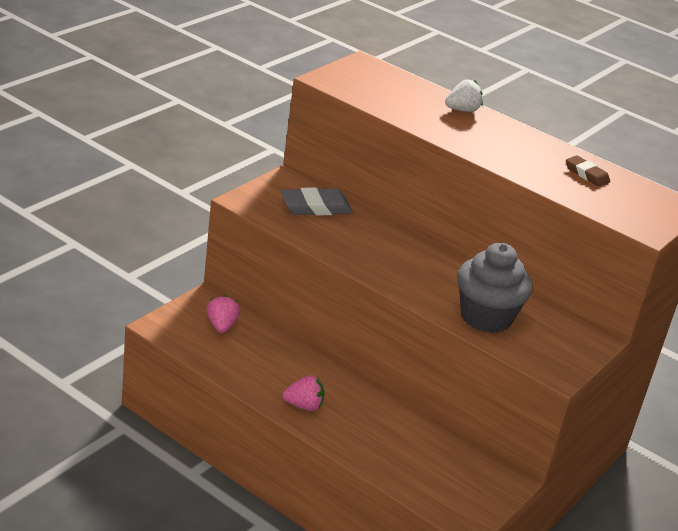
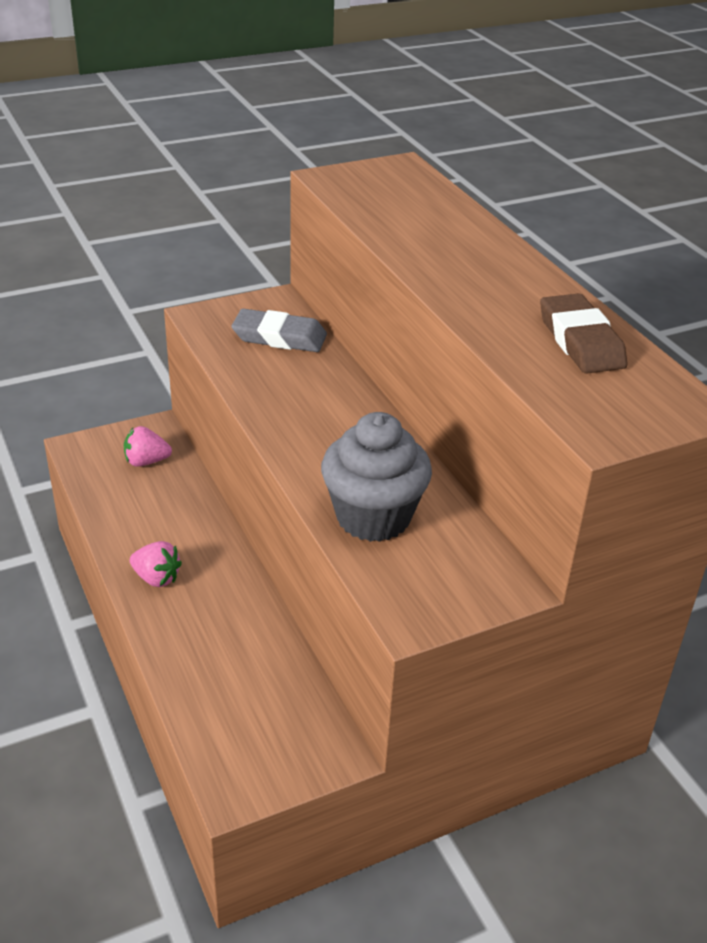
camera: 30 degrees right, 5 degrees up
pink strawberry [207,295,240,333] -> pink strawberry turned 120 degrees counterclockwise [124,426,172,467]
white strawberry [445,80,483,112] -> none
brown eraser [566,155,610,187] -> brown eraser [540,293,627,374], size x1.63

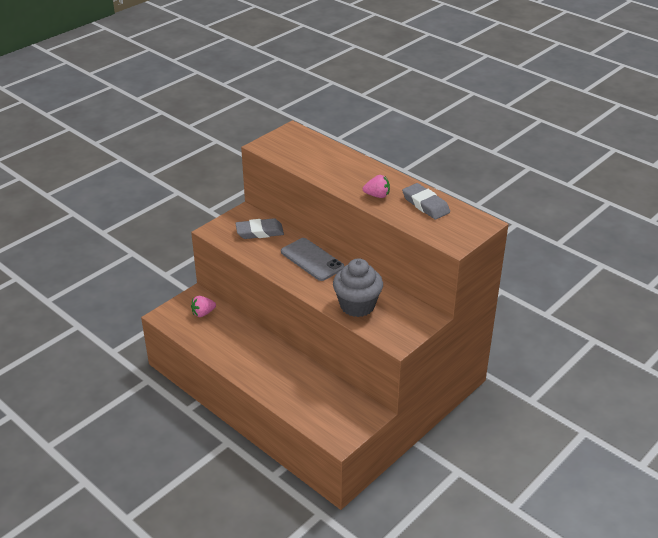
camera: 20 degrees left, 0 degrees up
pink strawberry [130,541,182,587] -> pink strawberry moved to [363,175,390,198]
brown eraser [540,293,627,374] -> grey eraser [402,183,450,220]
none -> grey phone [281,238,344,281]

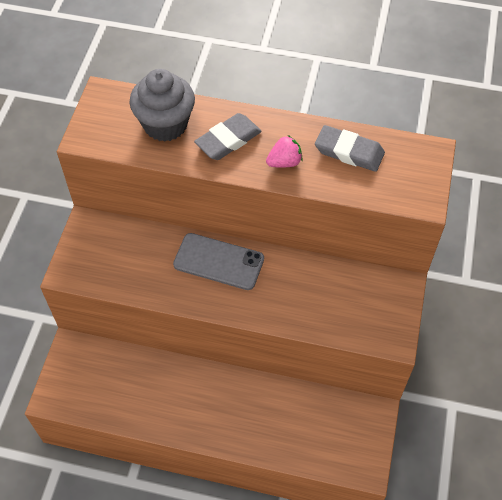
camera: 30 degrees left, 20 degrees up
pink strawberry [191,296,216,317] -> none
grey eraser [236,218,284,239] -> grey eraser moved to [194,113,262,160]
grey cupcake [333,258,383,317] -> grey cupcake moved to [130,69,195,142]

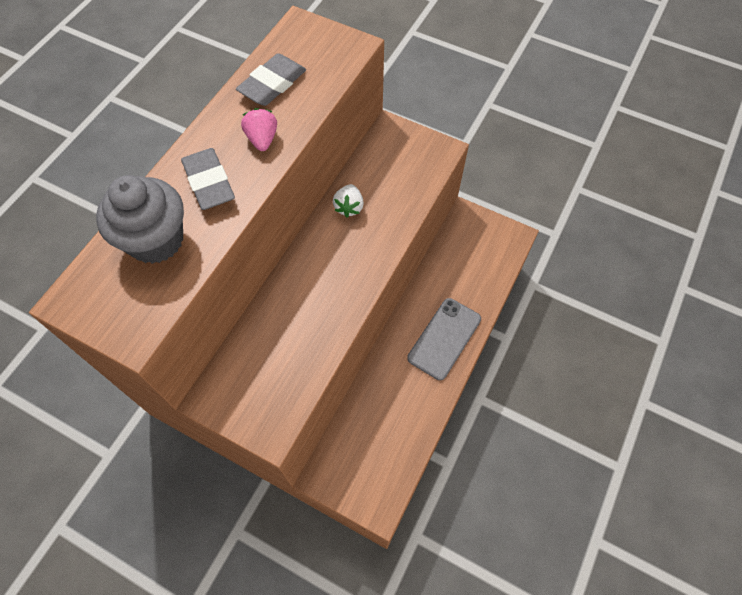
camera: 75 degrees left, 5 degrees up
grey phone [173,233,264,290] -> grey phone moved to [407,298,481,380]
none -> white strawberry [333,184,364,218]

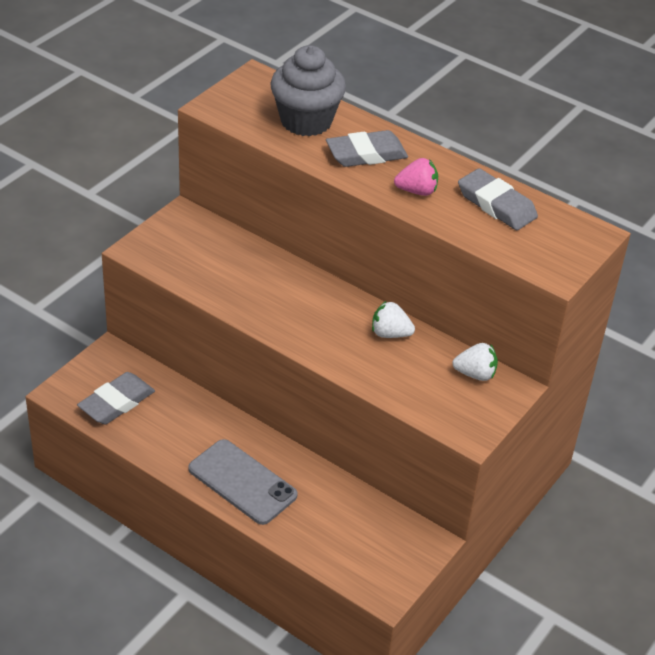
camera: 95 degrees right, 20 degrees down
none -> grey eraser [77,372,155,424]
none -> white strawberry [452,343,498,381]

